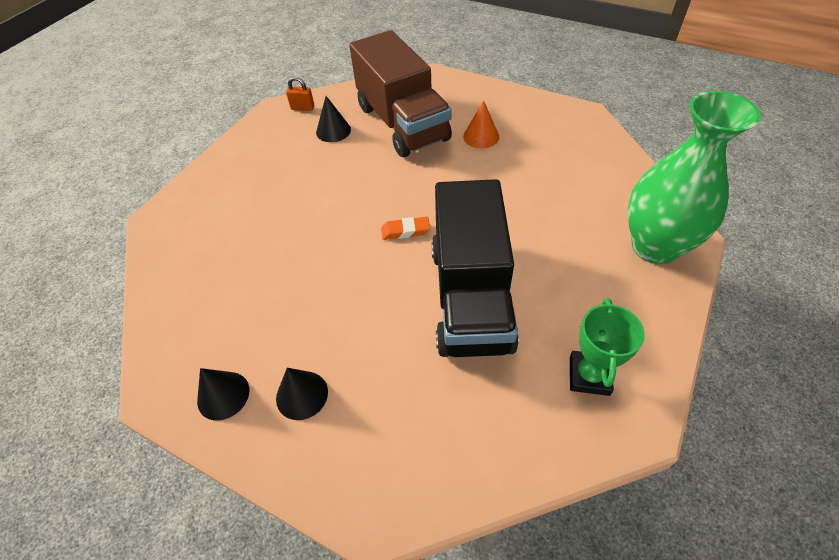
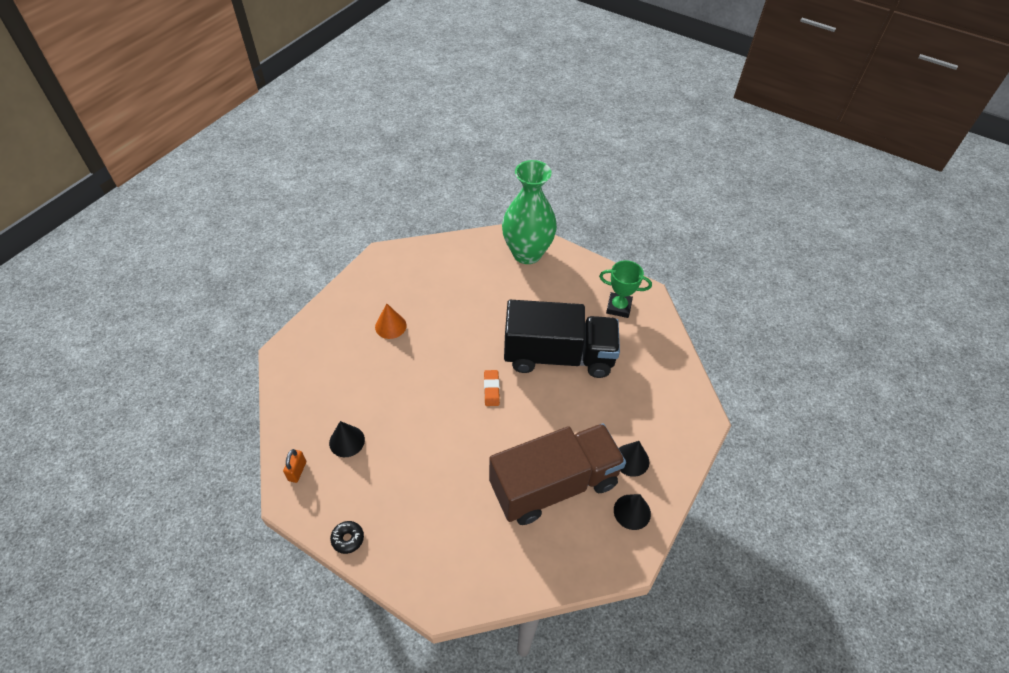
camera: 90 degrees left, 0 degrees up
brown truck [349,30,452,157] -> brown truck moved to [489,423,626,525]
none -> black donut [330,521,364,554]

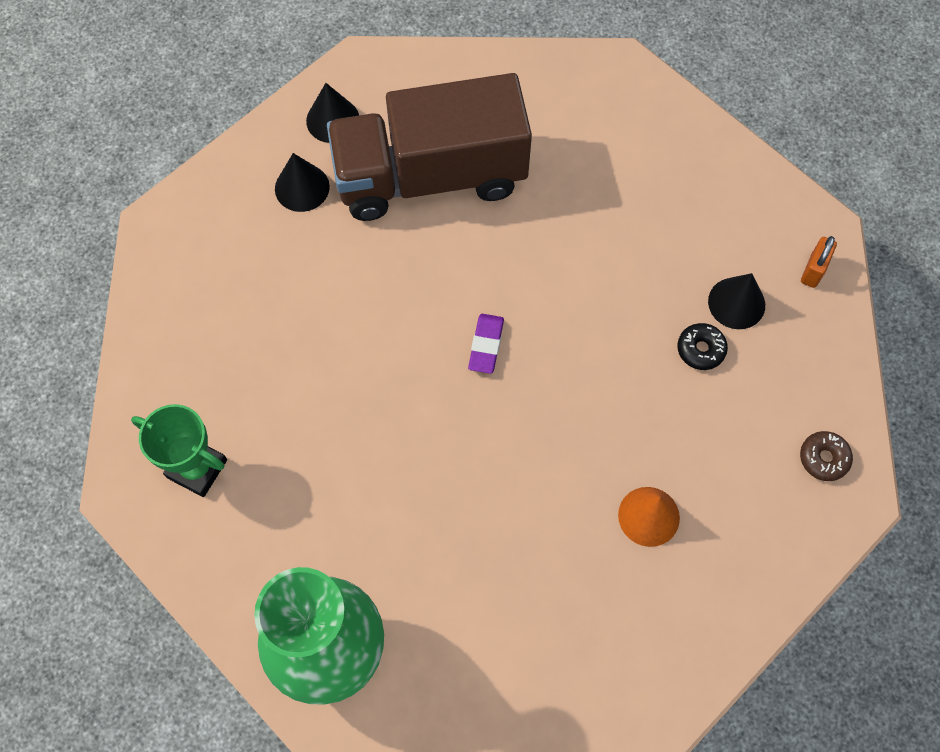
camera: 165 degrees left, 15 degrees up
black donut [330,521,364,554] -> black donut moved to [678,323,728,370]
orange eraser [484,370,500,406] -> purple eraser [468,314,504,374]
black truck [504,300,620,378] -> none
none -> brown donut [800,431,853,481]

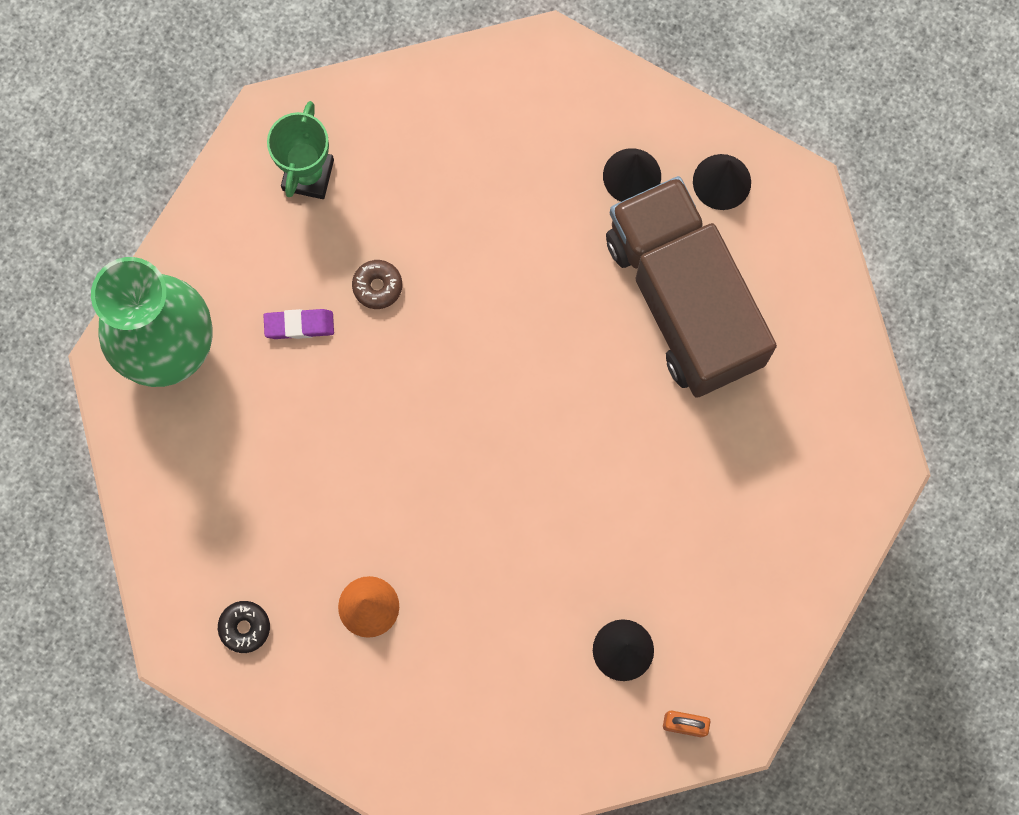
camera: 75 degrees right, 10 degrees up
purple eraser [468,314,504,374] -> purple eraser moved to [263,309,334,339]
black donut [678,323,728,370] -> black donut moved to [218,601,270,653]
brown donut [800,431,853,481] -> brown donut moved to [352,260,402,309]

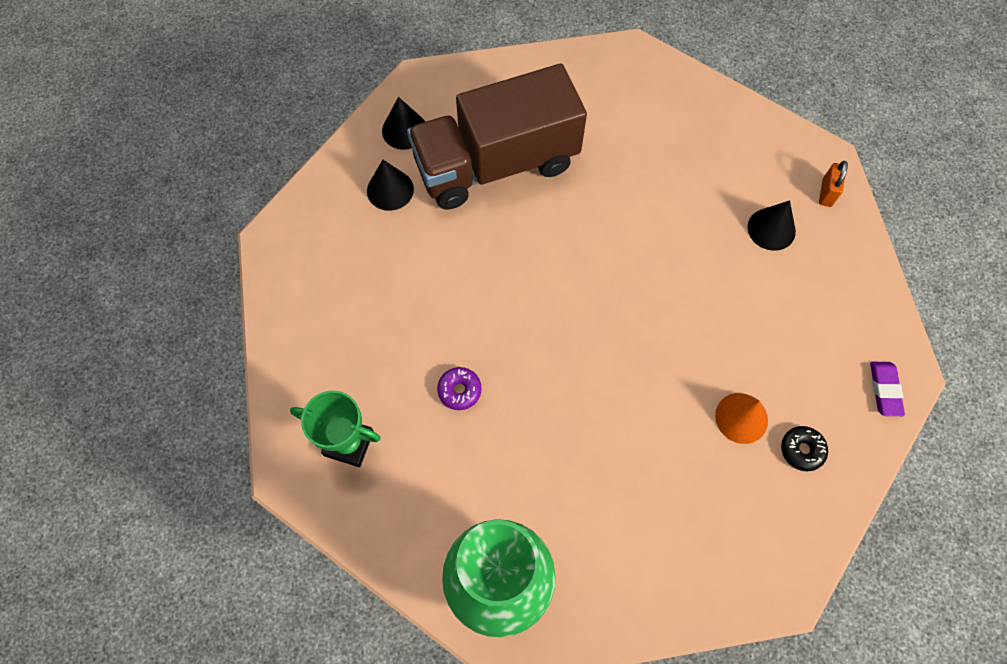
camera: 85 degrees left, 10 degrees down
black donut [218,601,270,653] -> black donut moved to [781,426,828,471]
purple eraser [263,309,334,339] -> purple eraser moved to [870,362,905,416]
brown donut [352,260,402,309] -> purple donut [437,367,482,410]

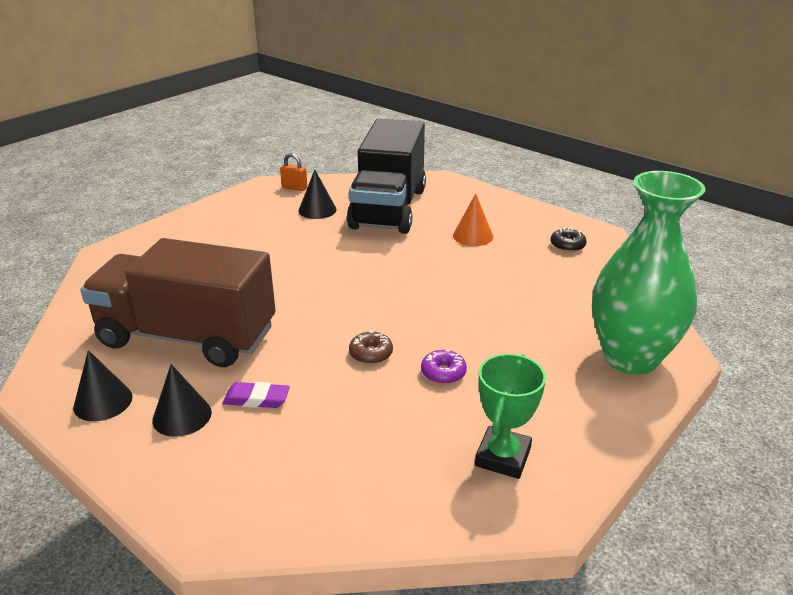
camera: 85 degrees left, 35 degrees down
brown truck [407,64,587,210] -> brown truck turned 120 degrees clockwise [80,238,276,367]
black donut [781,426,828,471] -> black donut moved to [551,228,587,252]
purple eraser [870,362,905,416] -> purple eraser moved to [222,382,290,408]
none -> black truck [347,118,426,234]
none -> brown donut [349,331,393,364]

